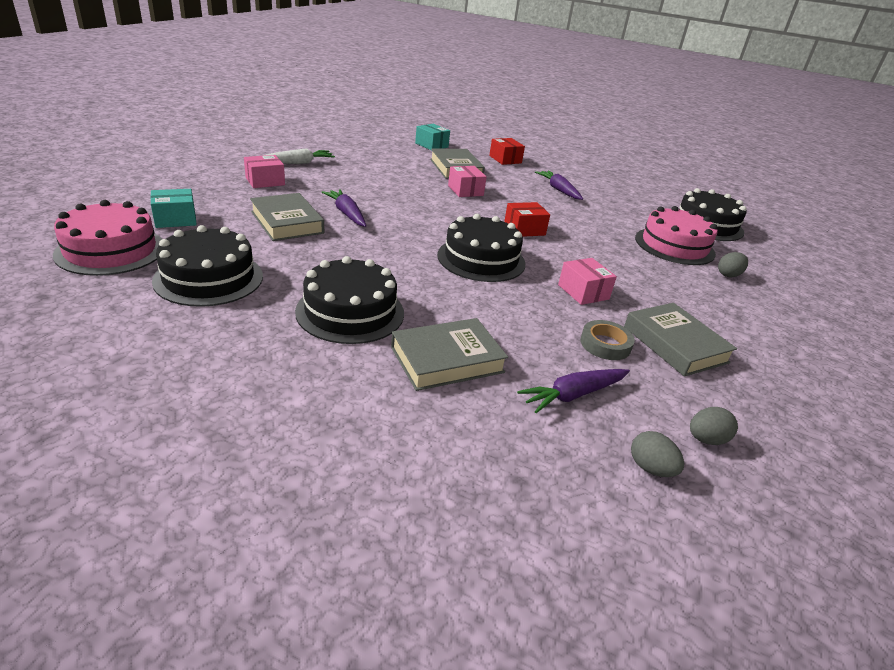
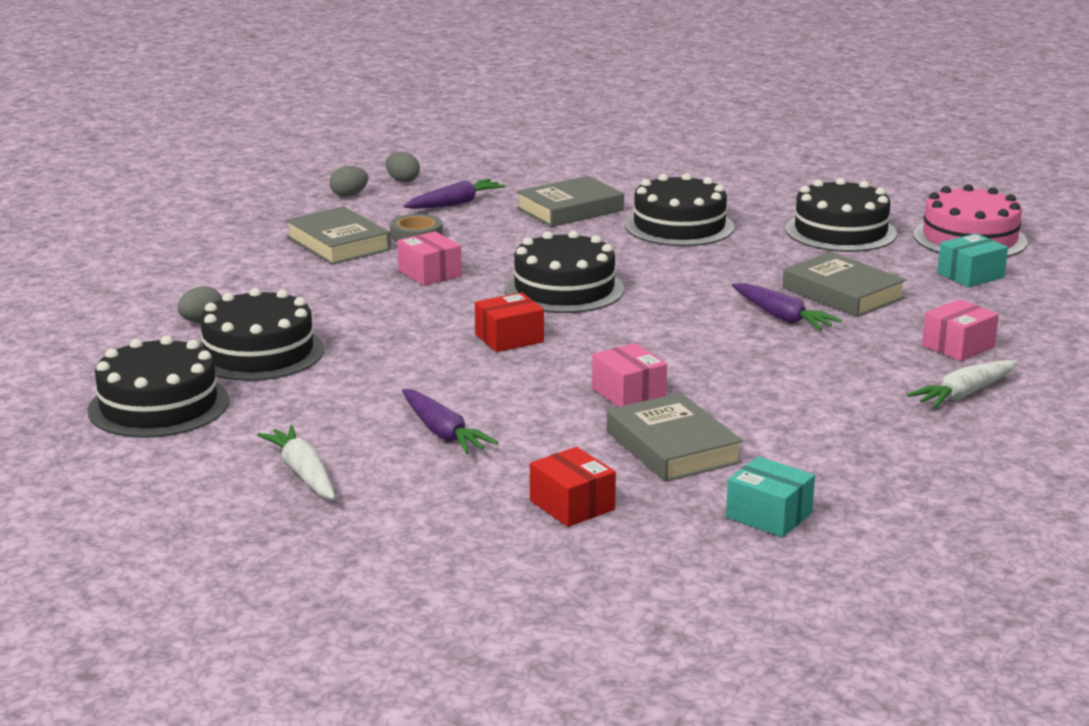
camera: 175 degrees right, 10 degrees down
pink cake [635,206,718,265] -> black cake [199,288,324,381]
none -> white carrot [257,425,335,500]

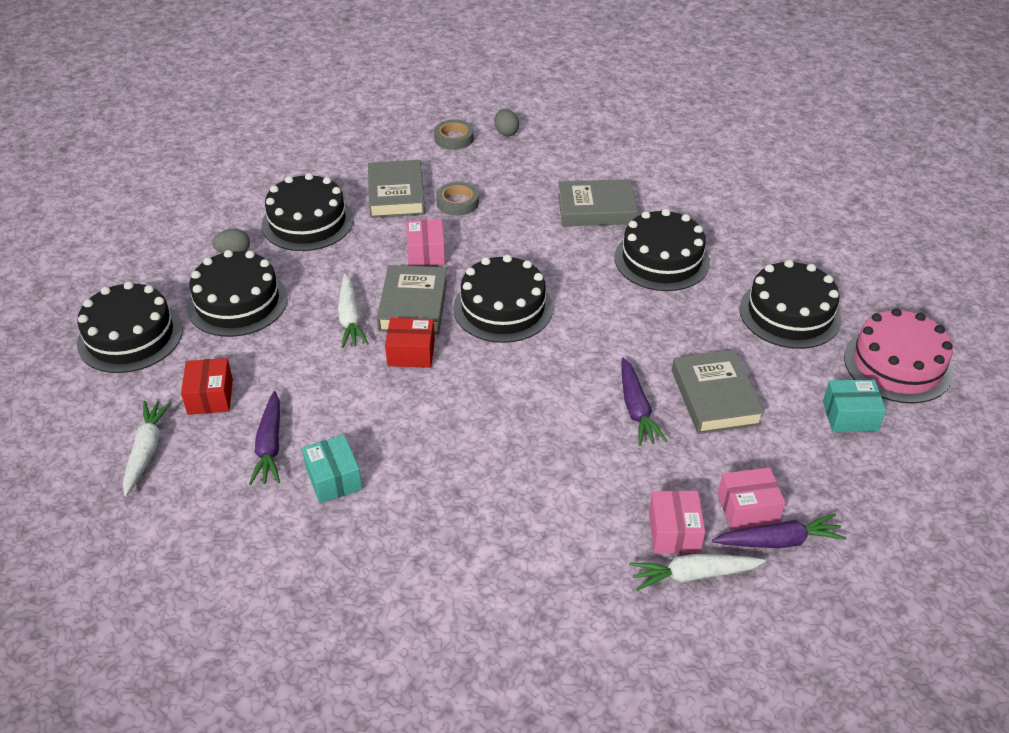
camera: 30 degrees right, 20 degrees up
grey egg [330,166,368,197] -> grey tape [434,119,474,150]
purple carrot [404,179,506,209] -> purple carrot moved to [712,514,846,548]
red box [530,447,616,527] -> red box moved to [181,358,233,415]
pink box [592,343,667,407] -> pink box moved to [649,491,705,553]
grey book [607,393,743,482] -> grey book moved to [377,265,447,334]
turquoise box [726,456,815,537] -> turquoise box moved to [302,435,362,503]
none -> black cake [262,173,354,251]
none -> white carrot [338,274,369,348]

